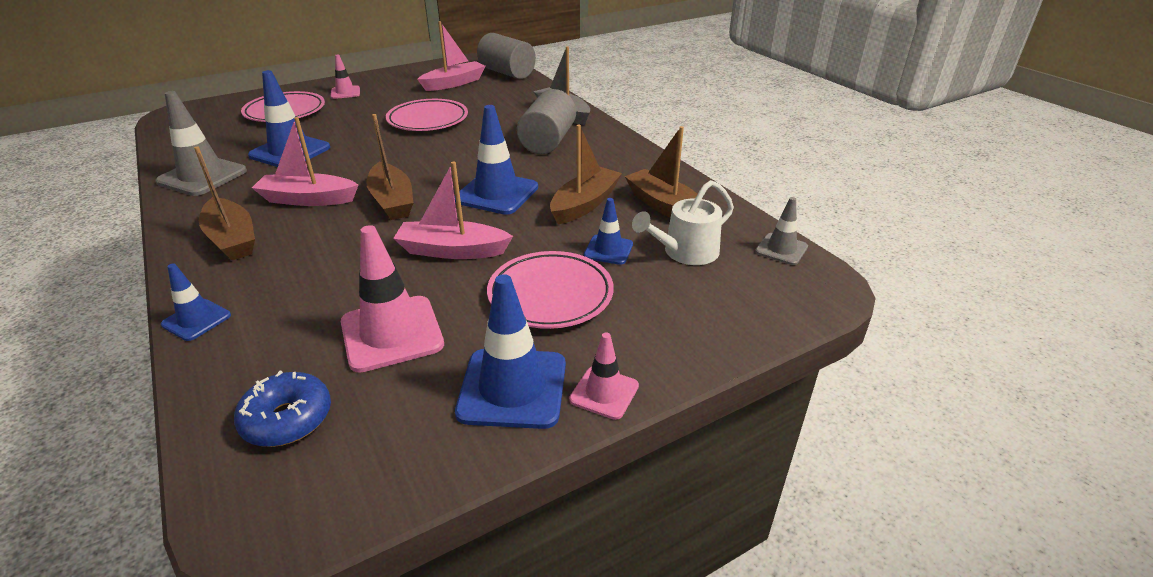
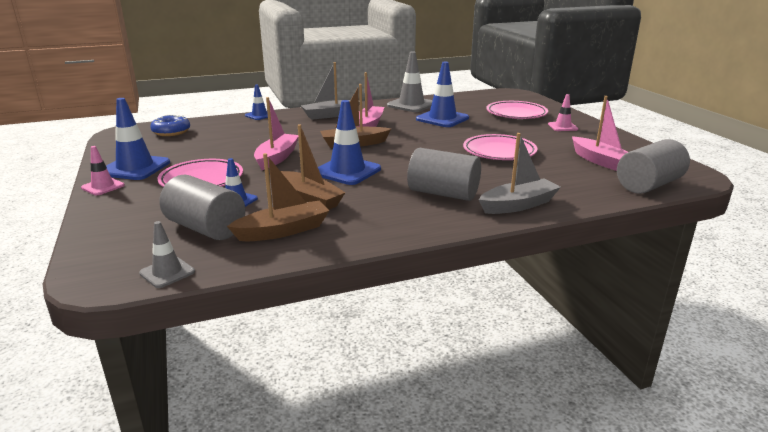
camera: 100 degrees right, 10 degrees down
brown boat [194,146,255,260] -> grey boat [301,62,350,120]
pink traffic cone [341,225,444,373] -> none
white watering can [632,180,734,265] -> grey cylinder [159,174,245,240]

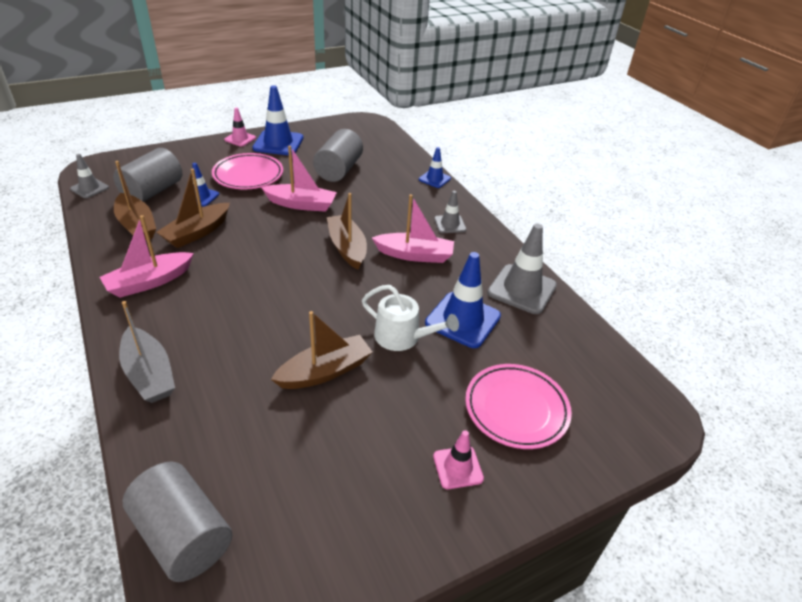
camera: 80 degrees right, 15 degrees up
blue donut [150,115,190,136] -> none
grey boat [301,62,350,120] -> grey traffic cone [434,191,466,233]
blue traffic cone [318,100,381,185] -> none
grey cylinder [407,148,481,201] -> grey cylinder moved to [313,129,363,182]
pink plate [463,134,537,160] -> brown boat [271,311,372,389]
pink boat [572,96,628,171] -> pink boat moved to [100,215,194,298]
none -> white watering can [362,285,459,351]

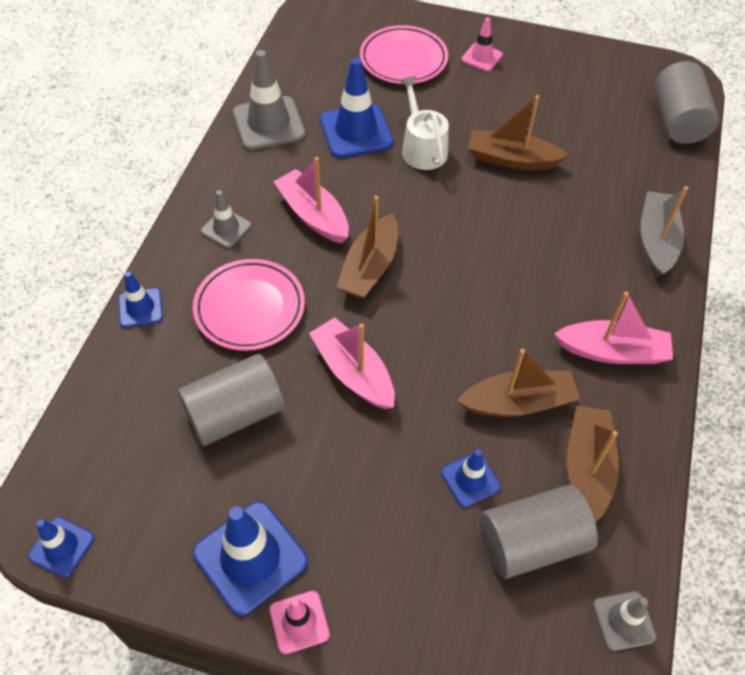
camera: 135 degrees left, 15 degrees up
pink plate [212,153,283,189] -> pink plate moved to [193,259,305,351]
none -> blue traffic cone [28,517,94,578]

